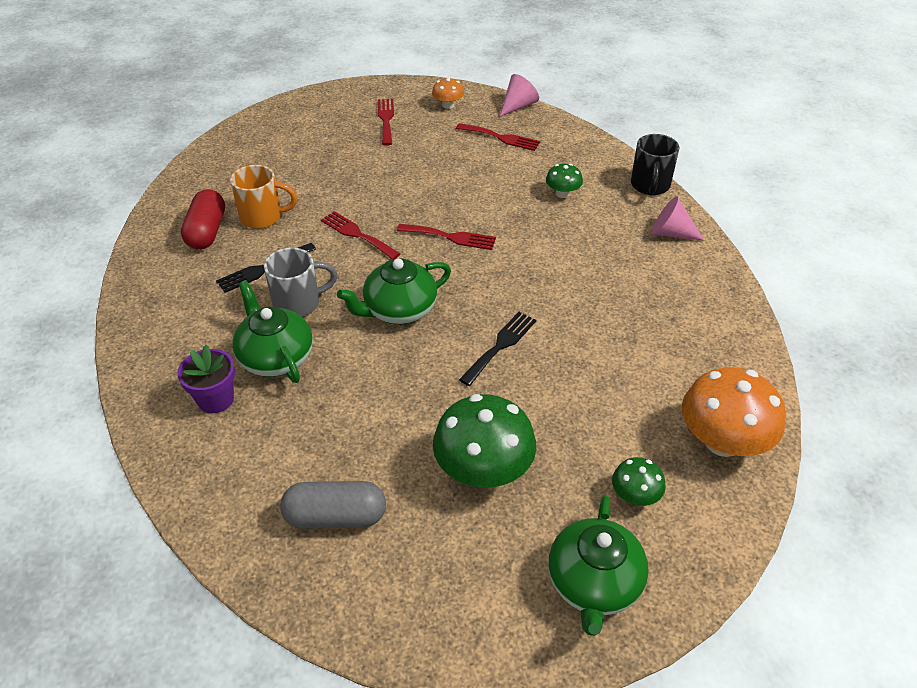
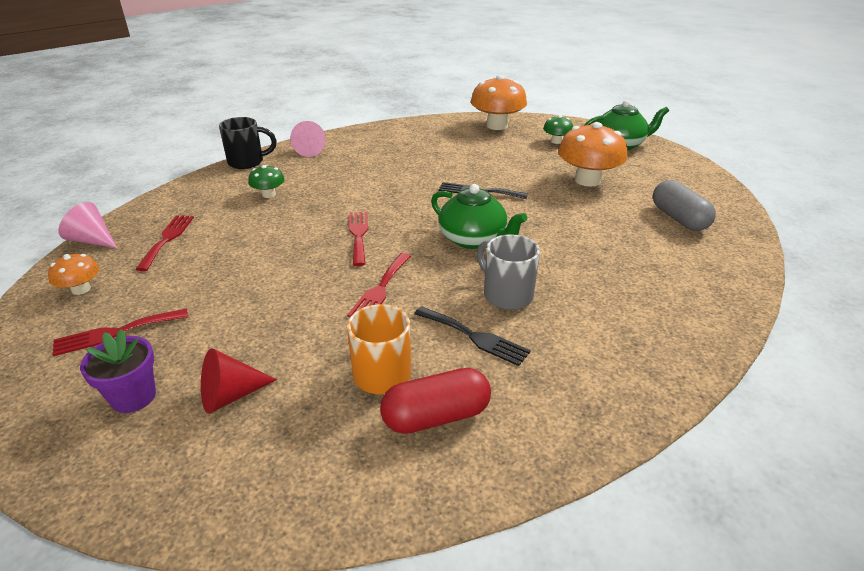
camera: 110 degrees left, 10 degrees down
purple flower pot [177,345,235,413] -> purple flower pot moved to [80,329,156,413]
green teapot [232,280,313,383] -> none
green mushroom [433,394,536,488] -> orange mushroom [558,122,627,187]
none -> red cone [201,348,277,414]

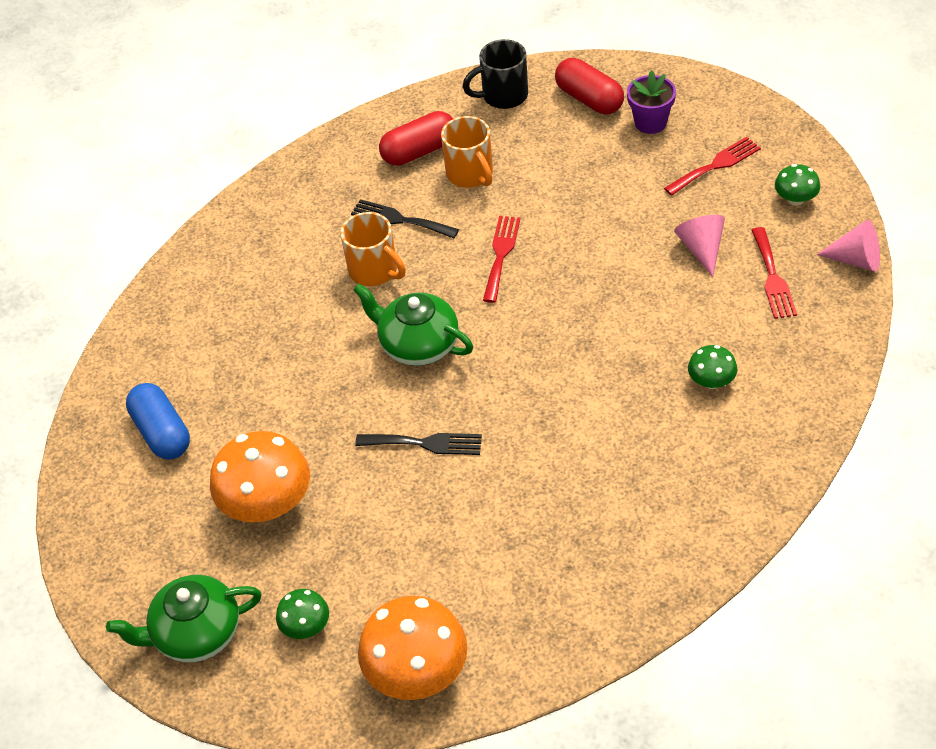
camera: 175 degrees right, 15 degrees up
orange mushroom [48,254,99,295] -> green mushroom [775,164,820,206]
red cone [201,348,277,414] -> none
black mug [219,117,277,169] -> black mug moved to [462,39,528,109]
pink cone [290,121,326,157] -> pink cone moved to [674,215,725,277]
red fork [349,212,368,266] -> none
grey mug [477,234,540,310] -> orange mug [340,212,406,286]
grey capsule [653,180,716,231] -> blue capsule [126,383,190,460]
none -> red capsule [555,58,624,114]

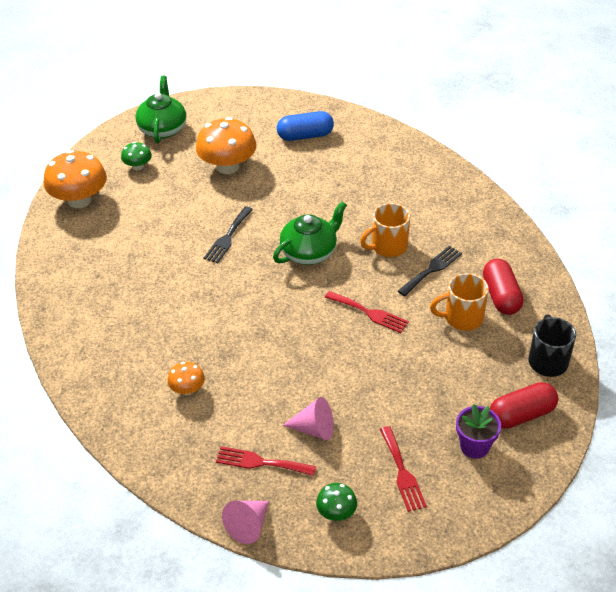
camera: 105 degrees right, 5 degrees down
green mushroom [688,345,737,389] -> orange mushroom [167,362,205,395]

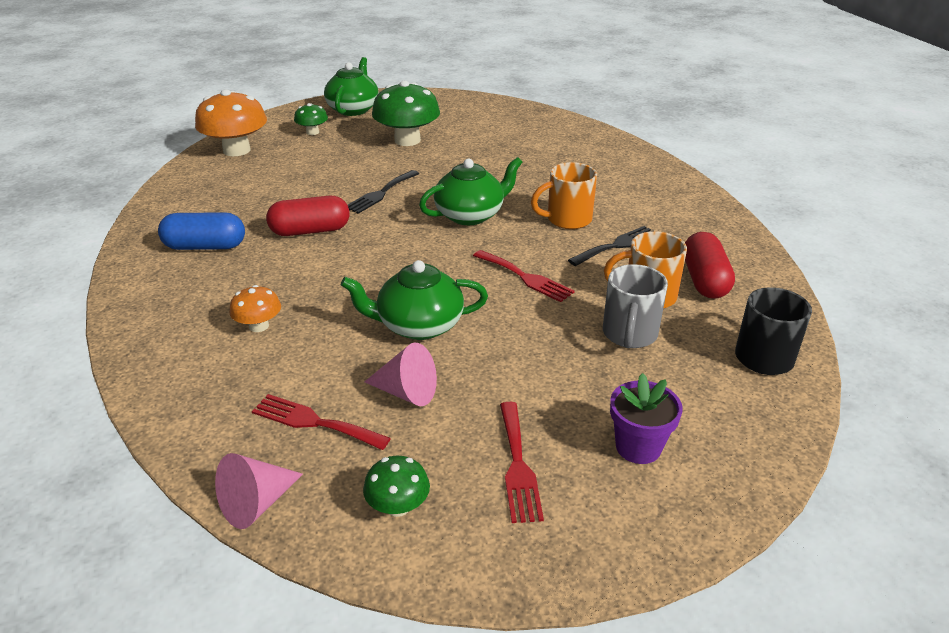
camera: 10 degrees right, 10 degrees down
orange mushroom [196,117,256,174] -> green mushroom [372,81,440,146]
blue capsule [277,111,334,141] -> blue capsule moved to [158,212,245,250]
red capsule [490,382,558,429] -> red capsule moved to [266,196,350,236]
none -> green teapot [341,260,488,340]
none -> grey mug [603,264,668,348]

